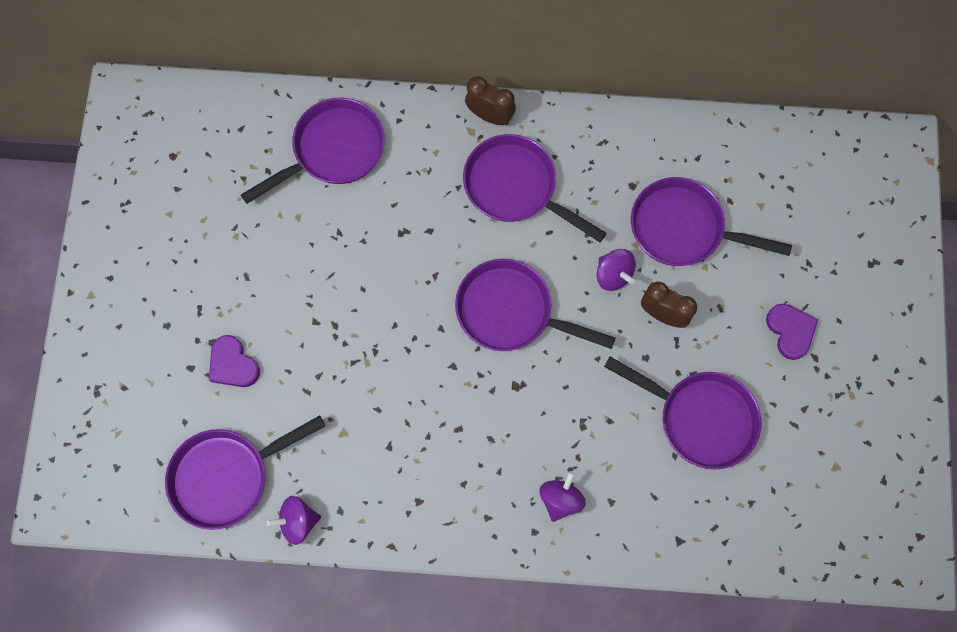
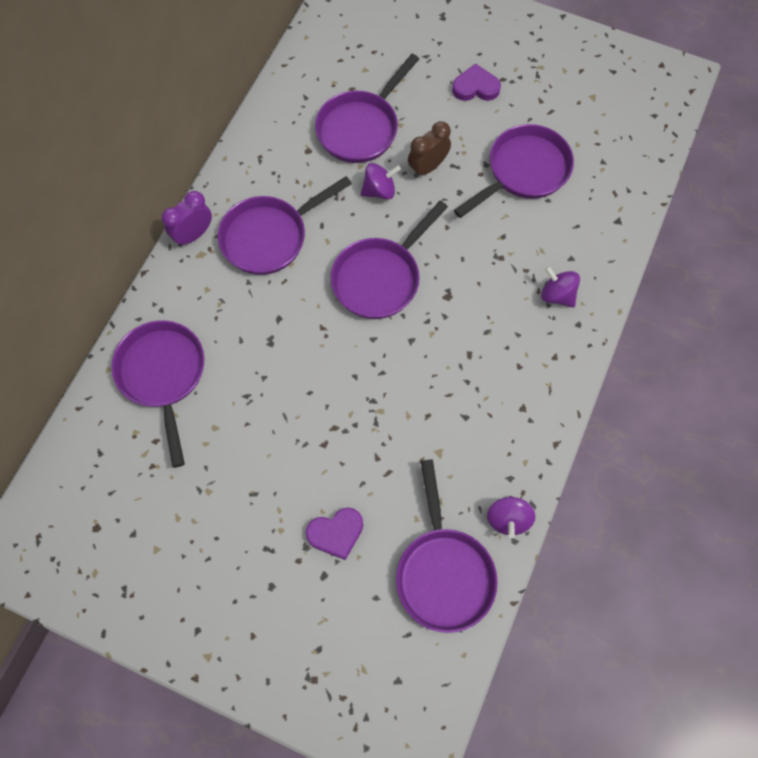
camera: 70 degrees left, 5 degrees down
brown clock [465,76,516,125] -> purple clock [162,191,212,247]

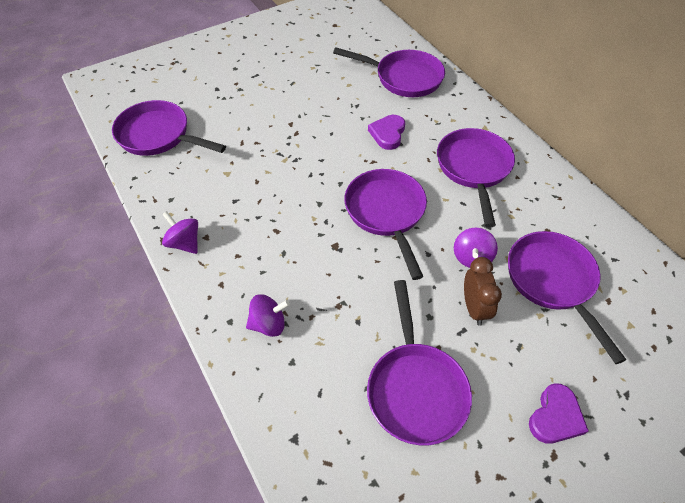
camera: 125 degrees right, 15 degrees down
purple clock [162,191,212,247] -> none
purple heart [306,508,363,560] -> purple heart moved to [368,115,405,150]
purple spinning top [487,496,535,538] -> purple spinning top moved to [162,211,198,254]

